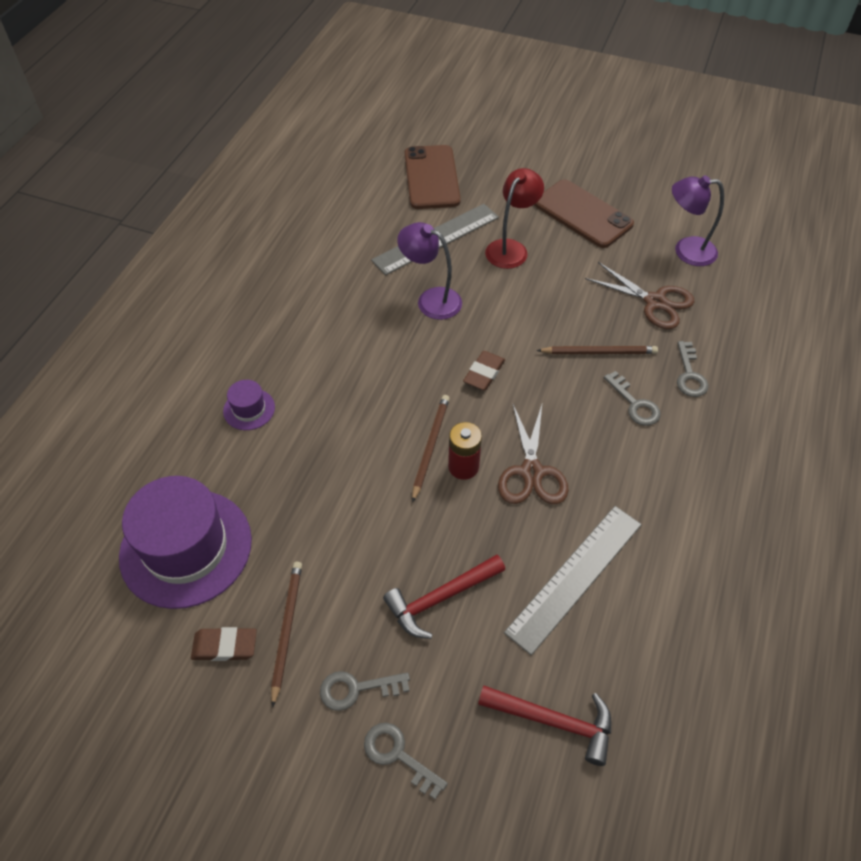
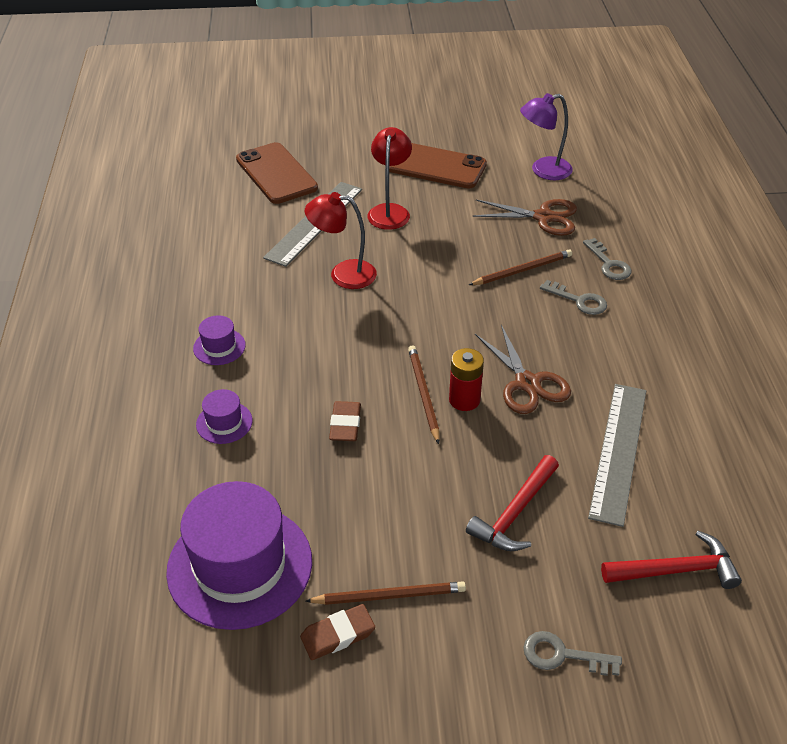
camera: 25 degrees left, 10 degrees down
brown pencil [271,562,302,708] -> brown pencil turned 105 degrees clockwise [305,581,466,605]
grey key [320,671,410,711] -> none
purple lamp [397,222,462,320] -> red lamp [305,192,377,289]
brown eraser [463,351,505,390] -> brown eraser moved to [329,401,361,441]
none -> purple hat [193,315,246,365]

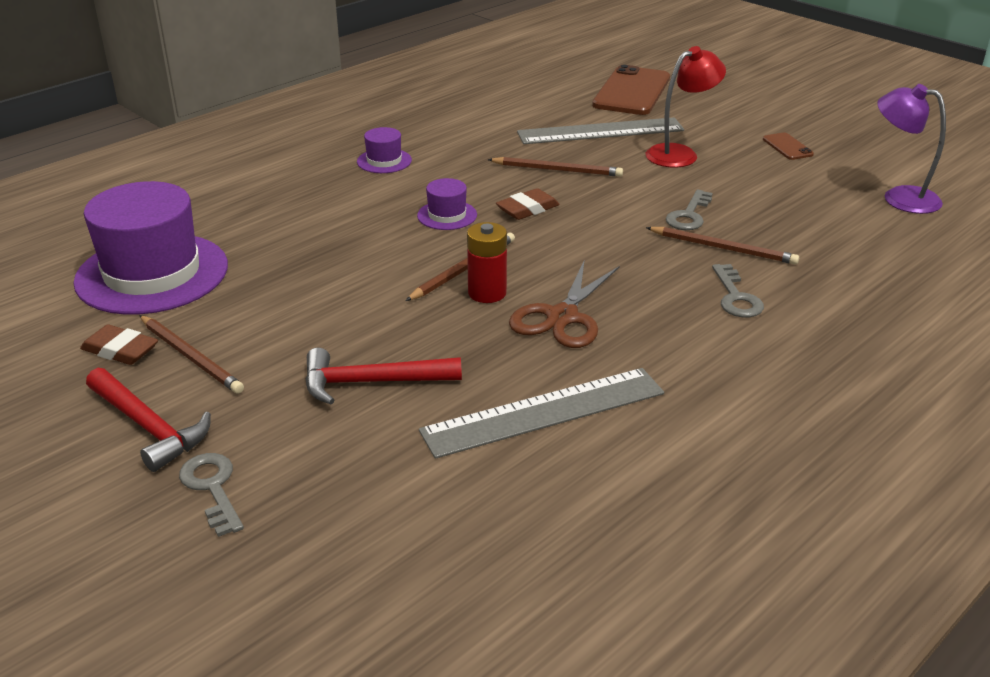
camera: 50 degrees right, 10 degrees down
purple hat [196,389,253,444] -> purple hat moved to [417,178,477,230]
red lamp [305,192,377,289] -> brown pencil [487,157,623,177]
brown eraser [329,401,361,441] -> brown eraser moved to [496,188,559,220]
brown phone [389,143,487,188] -> brown phone [763,132,814,160], size x0.46
brown scissors [472,199,577,236] -> none
grey key [583,238,632,280] -> grey key moved to [666,190,713,230]
red hammer [601,531,742,589] -> red hammer moved to [86,368,211,472]

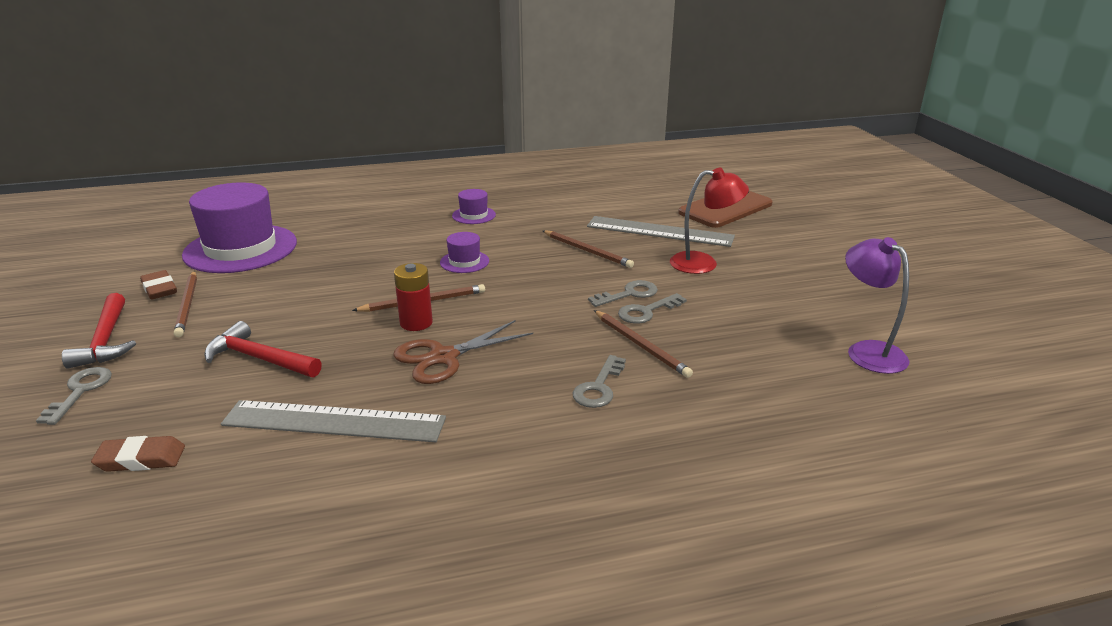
camera: 30 degrees right, 5 degrees down
brown eraser [496,188,559,220] -> brown eraser moved to [91,436,185,472]
brown phone [763,132,814,160] -> none
none -> grey key [588,280,658,307]

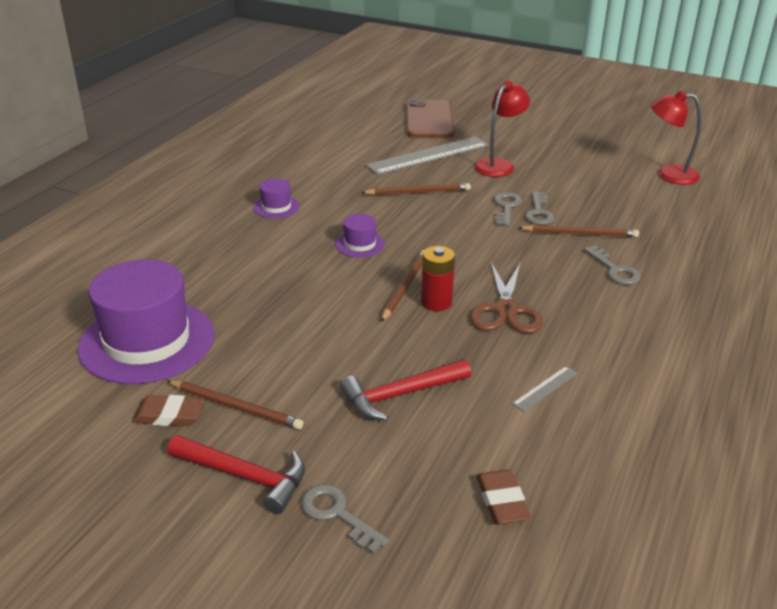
camera: 50 degrees left, 5 degrees up
brown eraser [91,436,185,472] -> brown eraser turned 45 degrees counterclockwise [477,470,531,525]
grey ruler [221,400,446,442] -> grey ruler [512,366,578,412], size x0.43
purple lamp [845,237,909,374] -> red lamp [651,91,702,185]

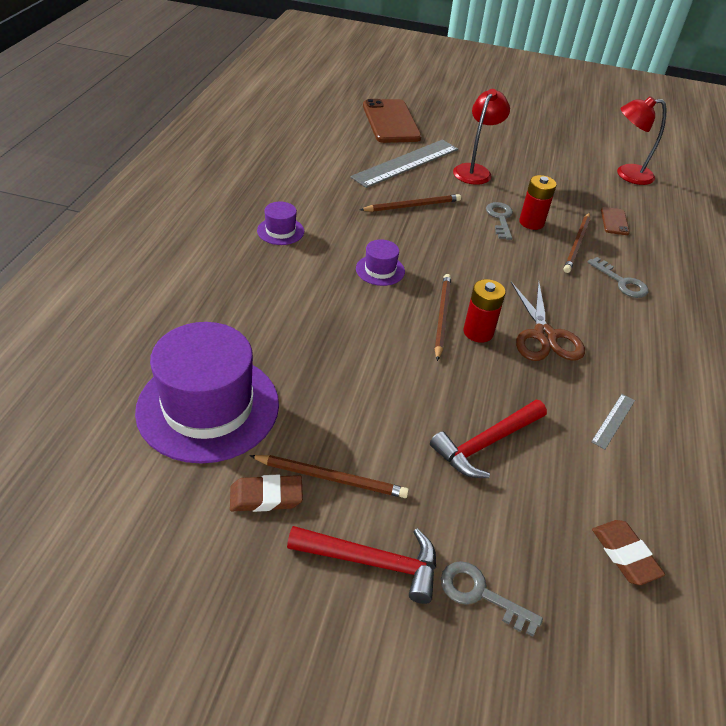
camera: 15 degrees left, 10 degrees up
brown pencil [518,225,639,237] -> brown pencil turned 120 degrees clockwise [563,213,590,273]
grey key [525,191,554,225] -> red battery [519,175,557,230]
none -> brown phone [601,207,630,235]

